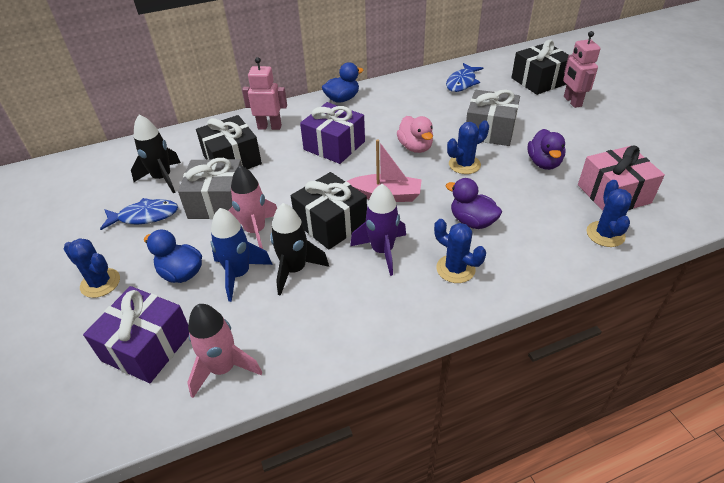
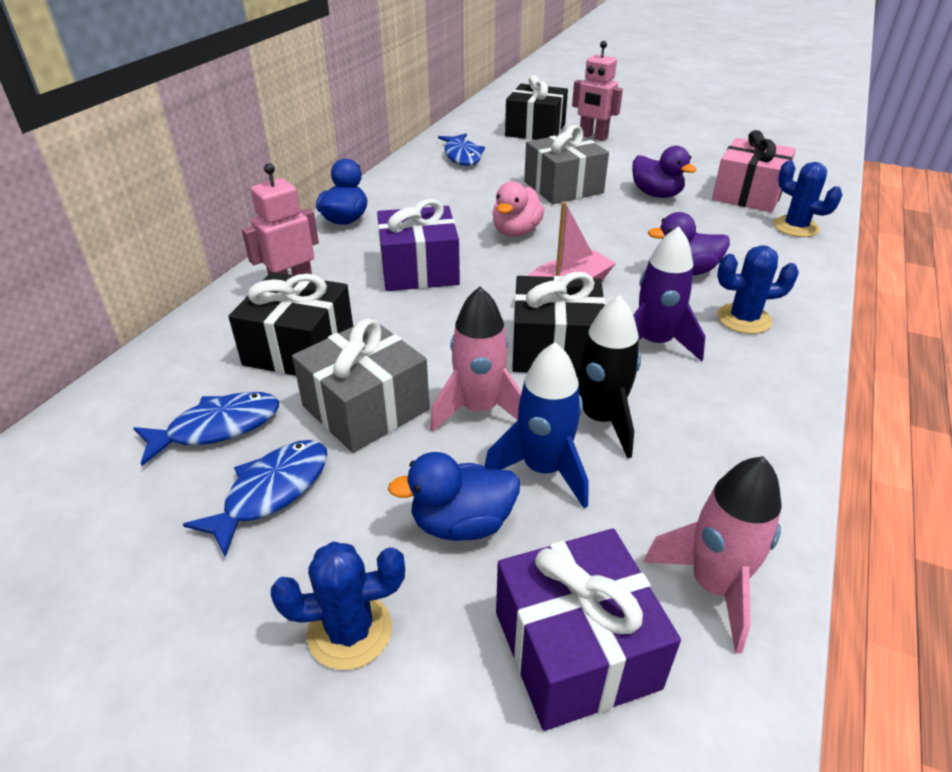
camera: 45 degrees left, 5 degrees down
black rocket [131,115,181,193] -> blue fish [133,392,279,466]
pink duck [397,116,433,153] -> pink duck turned 90 degrees clockwise [492,181,545,237]
blue cactus [447,120,489,174] -> none

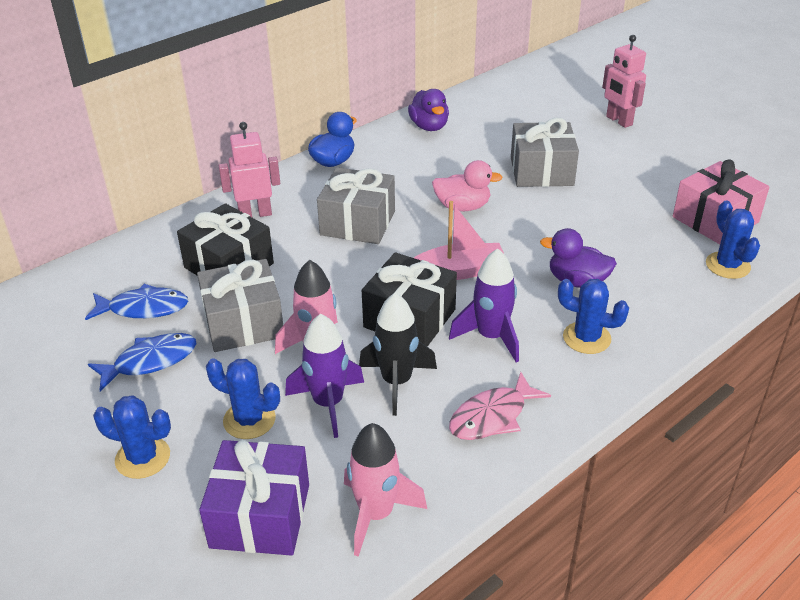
camera: 25 degrees right, 0 degrees up
purple gift [377,199,460,291] -> grey gift [317,167,395,244]
blue duck [388,452,520,541] -> blue cactus [206,358,280,439]
blue fish [438,133,485,166] -> none
blue rocket [484,342,589,509] -> purple rocket [285,314,364,438]
pink duck [492,181,545,237] -> pink duck turned 135 degrees counterclockwise [432,160,503,211]
black gift [505,75,568,140] -> none
purple duck [632,146,697,198] -> purple duck moved to [408,89,449,131]
none -> pink fish [449,372,551,440]

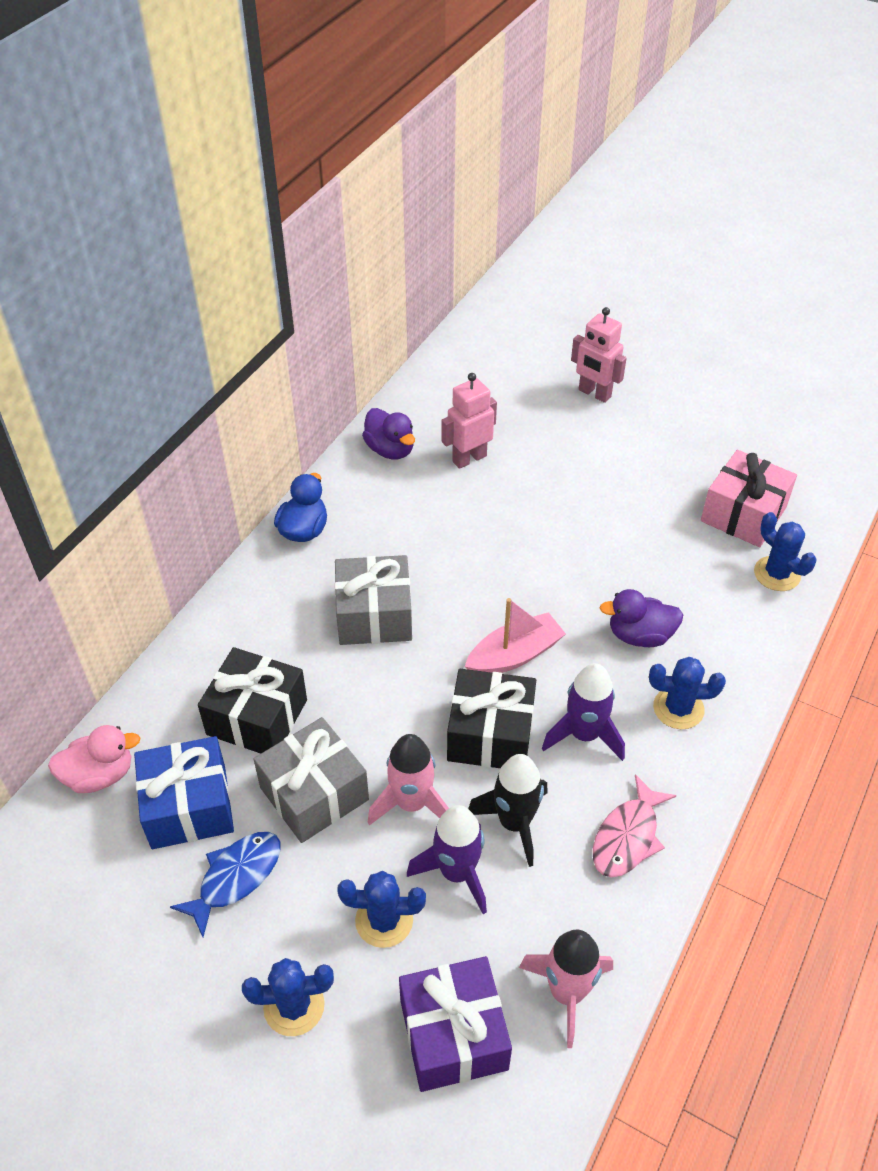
camera: 20 degrees left, 10 degrees up
blue fish [85,284,188,320] -> blue gift [134,736,234,849]
pink robot [218,122,280,217] -> pink robot moved to [441,373,497,469]
pink duck [432,160,503,211] -> pink duck moved to [48,725,140,793]
grey gift [511,118,579,187] -> none

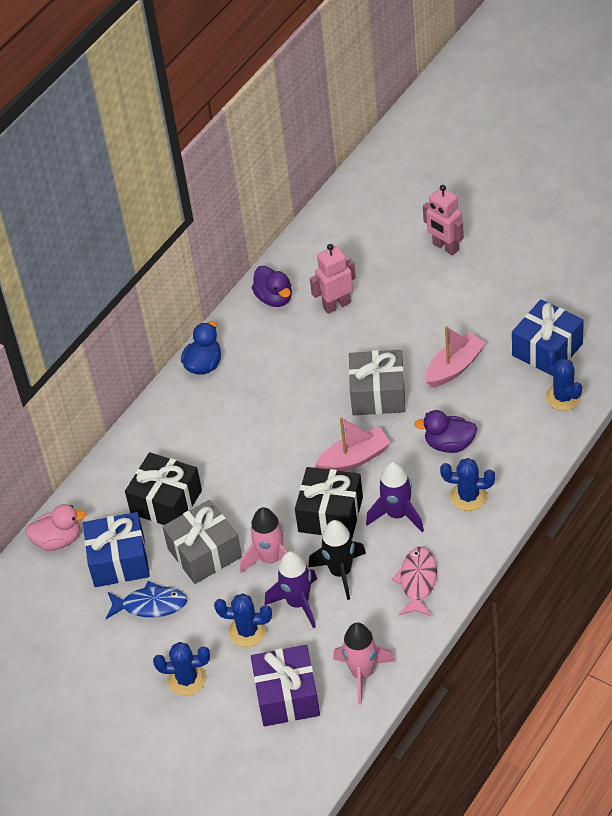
camera: 10 degrees right, 0 degrees up
blue fish [170,832,281,937] -> blue fish turned 45 degrees clockwise [106,581,187,619]
grey gift [335,555,412,645] -> grey gift moved to [349,350,406,415]
pink fish [593,774,676,877] -> pink fish turned 150 degrees clockwise [392,547,437,617]
pink gift [701,450,797,547] -> blue gift [512,299,584,376]
none -> pink boat [425,326,486,388]

